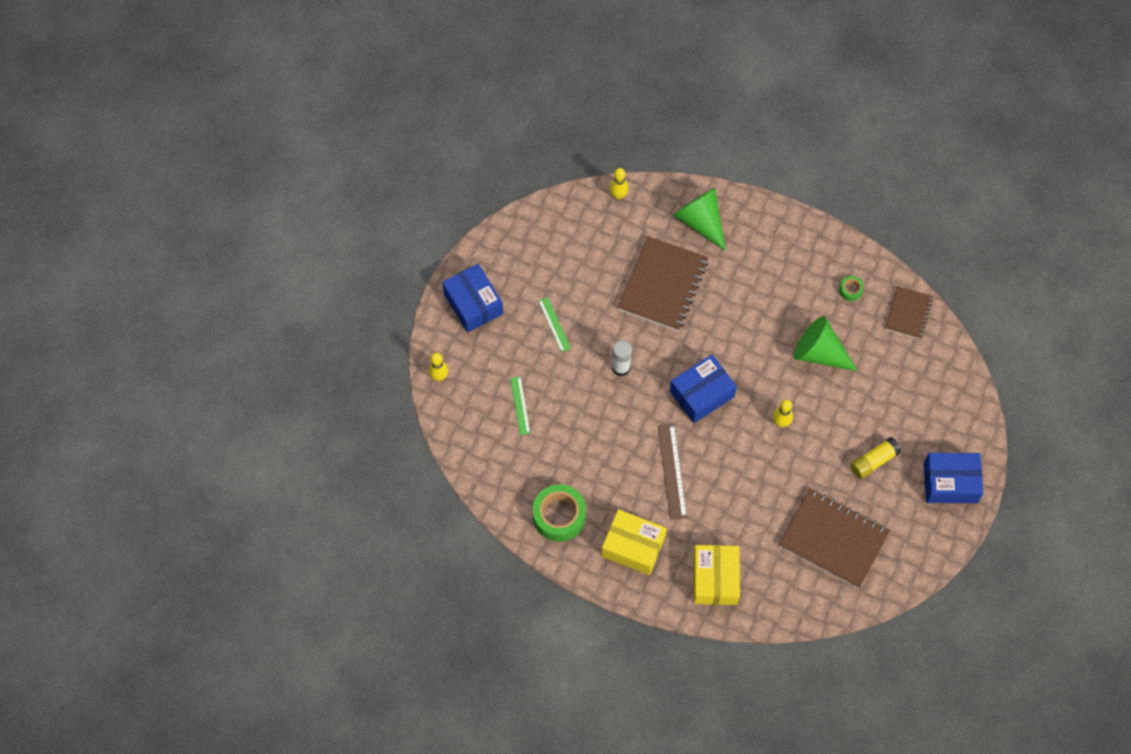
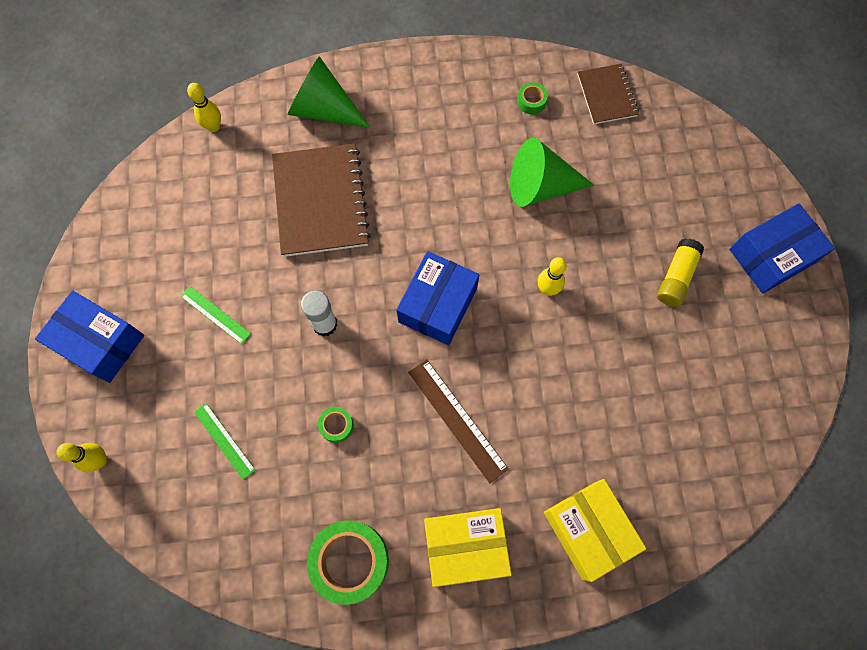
camera: 30 degrees left, 5 degrees up
brown notebook [779,488,890,589] -> none
none -> green tape [318,407,354,443]

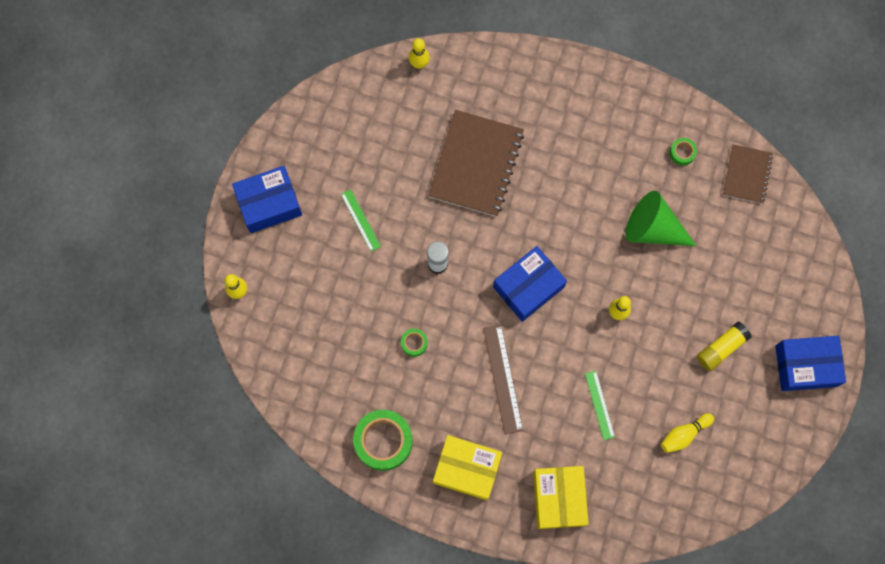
camera: 25 degrees right, 5 degrees up
blue box [35,291,144,383] -> blue box turned 75 degrees counterclockwise [232,166,302,233]
green ruler [194,403,255,480] -> green ruler moved to [585,371,615,440]
green cone [287,56,370,128] -> none
none -> yellow bowling pin [661,413,714,453]

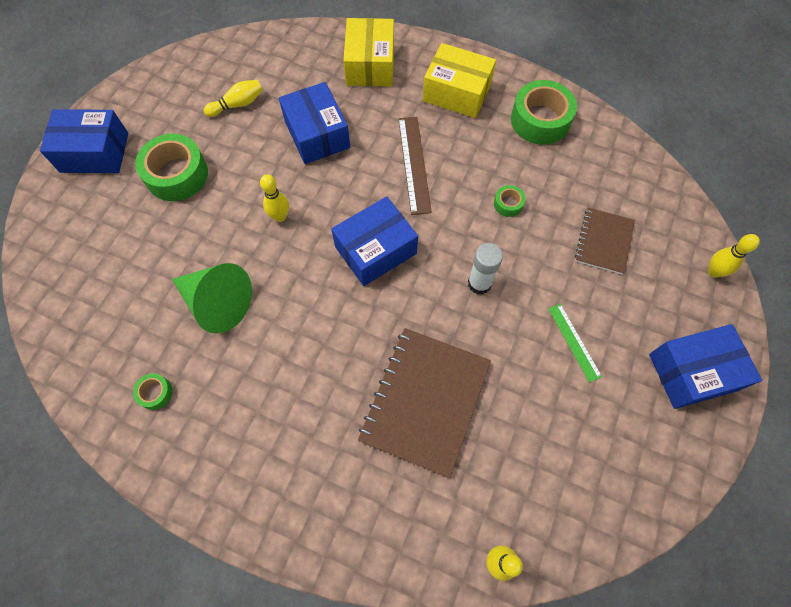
camera: 175 degrees left, 10 degrees down
green ruler [585,371,615,440] -> blue box [279,82,350,164]
yellow glue stick [697,321,752,371] -> green tape [135,134,208,201]
brown notebook [723,144,773,204] -> brown notebook moved to [575,207,635,275]

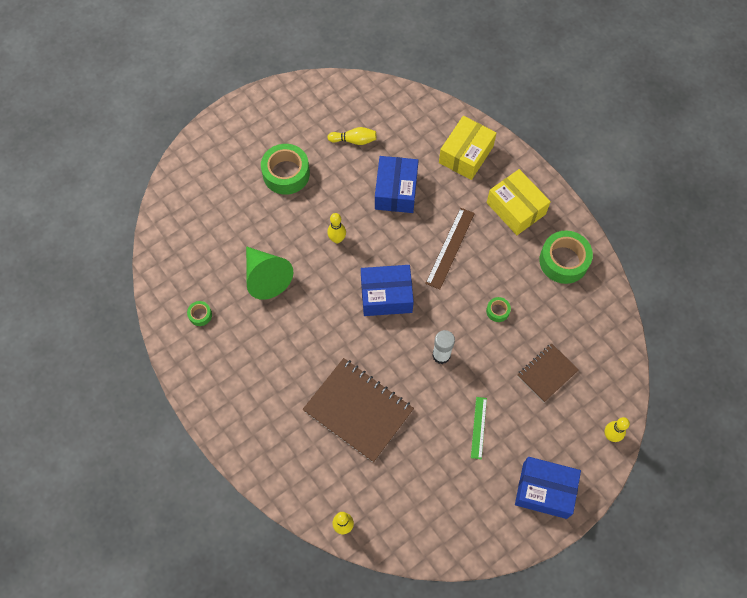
camera: 30 degrees right, 0 degrees up
blue box [40,109,128,173] -> none
brown notebook [358,328,491,478] -> brown notebook turned 75 degrees clockwise [302,358,414,463]

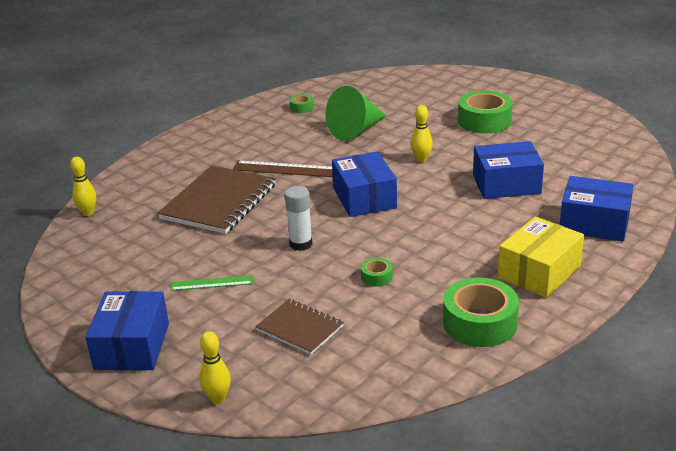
camera: 80 degrees right, 35 degrees down
yellow bowling pin [327,127,377,145] -> none
brown ruler [425,208,475,290] -> brown ruler moved to [233,161,333,177]
yellow box [439,116,496,180] -> blue box [560,176,634,242]

